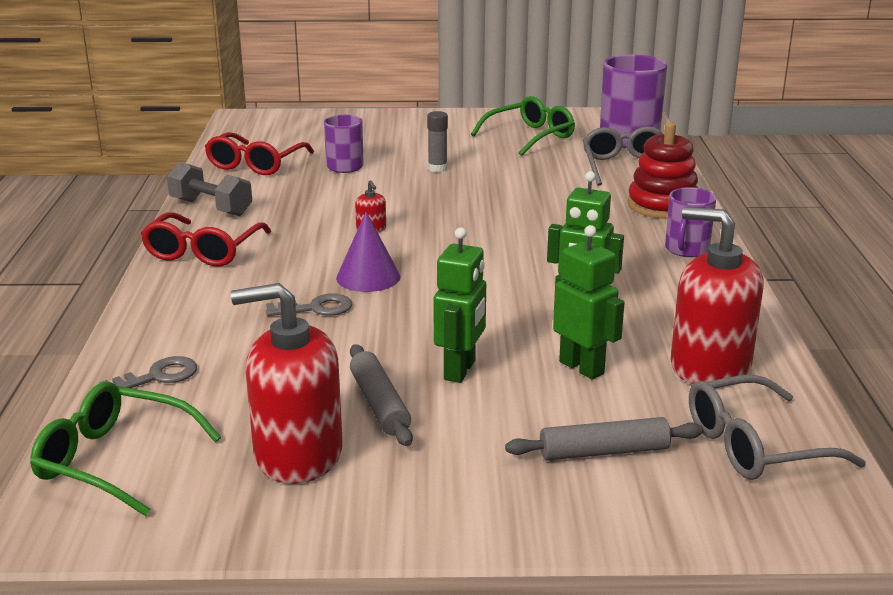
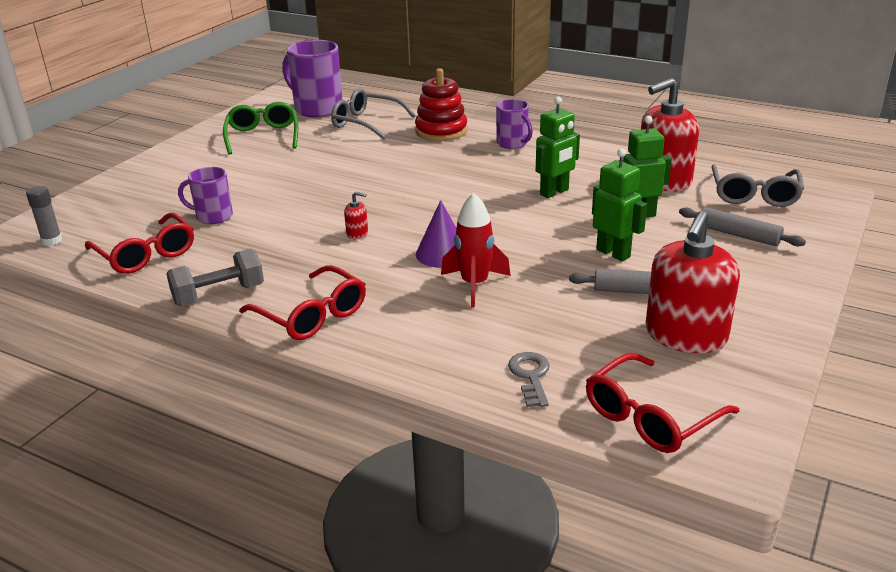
camera: 60 degrees left, 5 degrees up
green glasses [30,382,221,516] -> red glasses [586,353,739,453]
grey key [266,293,352,316] -> red rocket [441,193,511,307]
grey glue stick [427,111,448,172] -> grey glue stick moved to [26,186,62,246]
grey rolling pin [505,417,703,460] -> grey rolling pin turned 75 degrees counterclockwise [679,207,806,247]

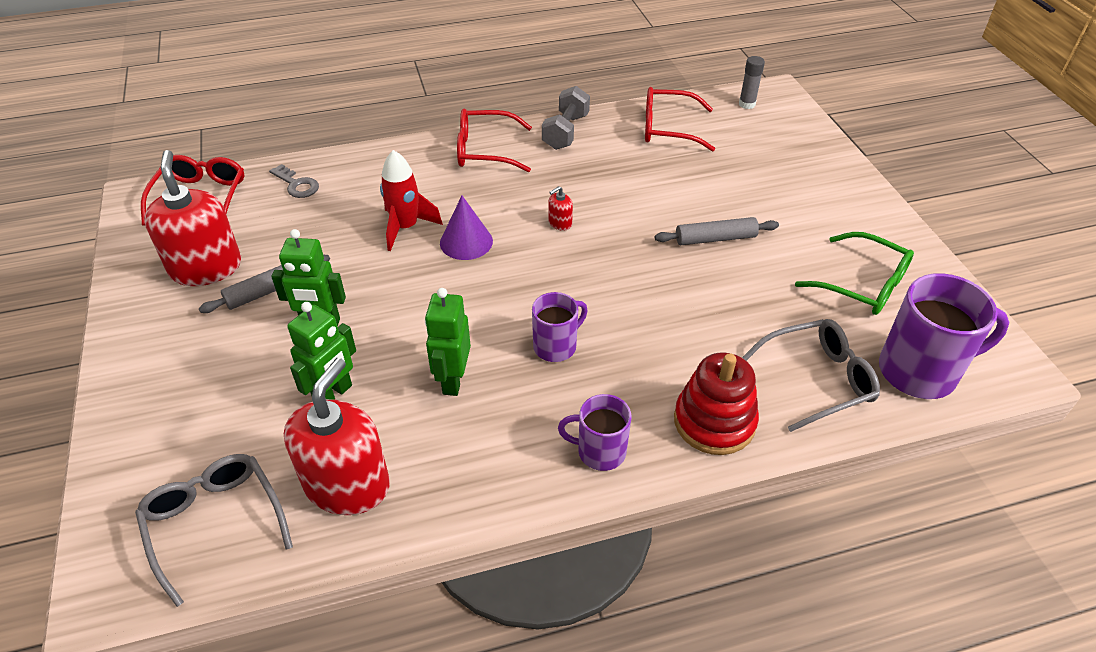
camera: 135 degrees right, 15 degrees up
purple mug [178,167,233,224] -> purple mug moved to [532,292,588,362]
grey rolling pin [679,207,806,247] -> grey rolling pin moved to [655,217,779,245]

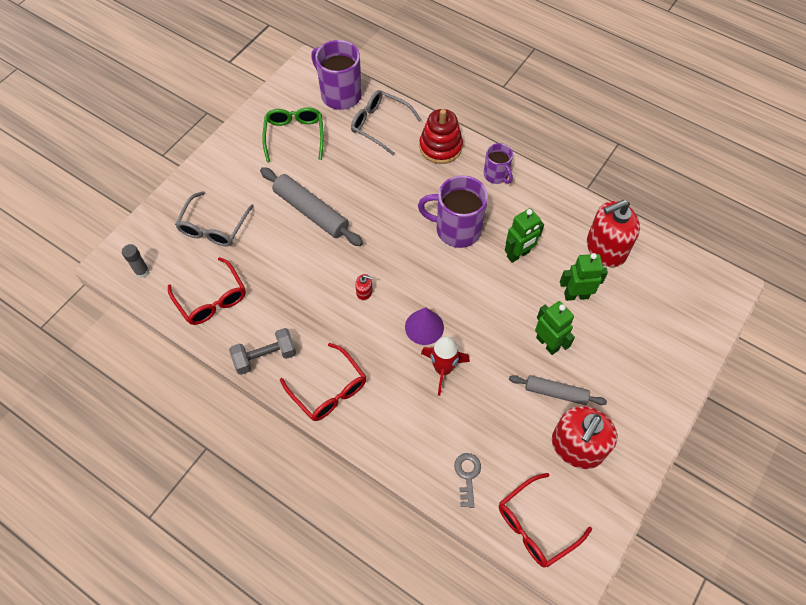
camera: 130 degrees left, 15 degrees up
grey glasses [135,454,293,607] -> grey glasses moved to [175,191,254,246]
purple mug [532,292,588,362] -> purple mug [418,175,488,248], size x1.72
grey rolling pin [655,217,779,245] -> grey rolling pin [260,167,363,246], size x1.59

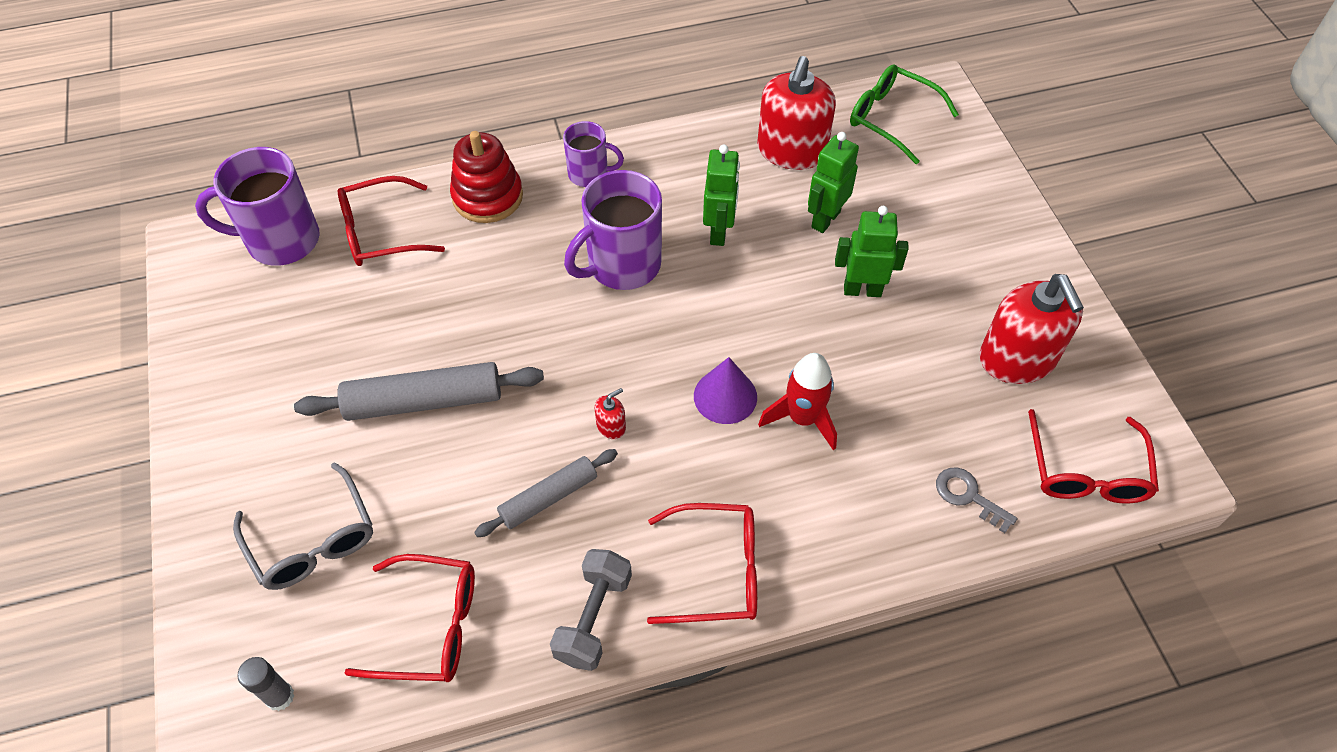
camera: 50 degrees left, 5 degrees down
green glasses [262,107,324,163] -> green glasses moved to [850,64,959,164]
grey glasses [351,90,421,156] -> red glasses [338,176,445,266]
grey rolling pin [509,375,607,405] -> grey rolling pin moved to [474,449,618,537]

